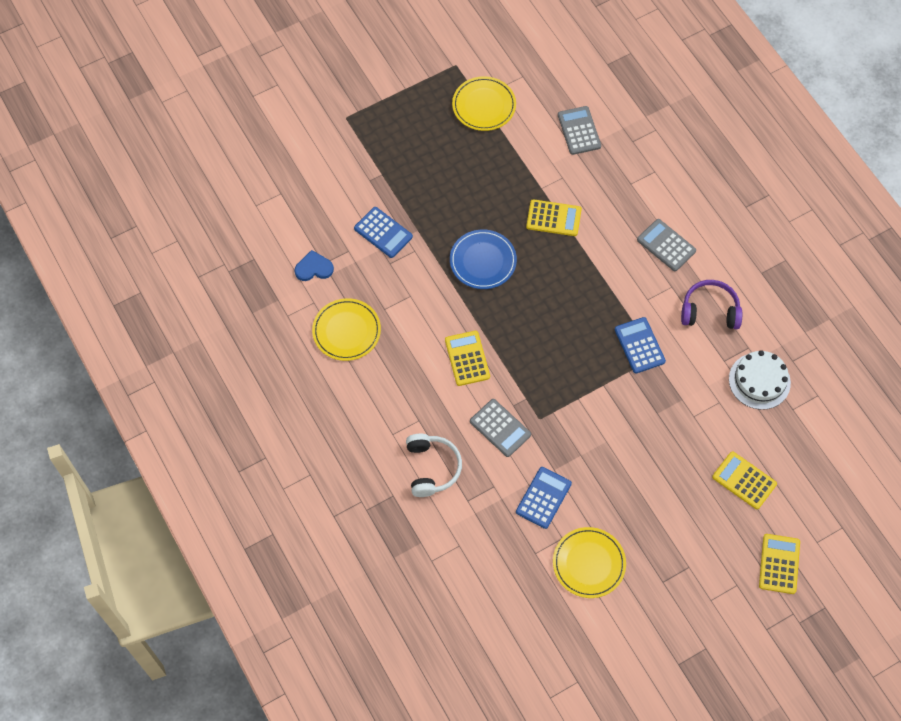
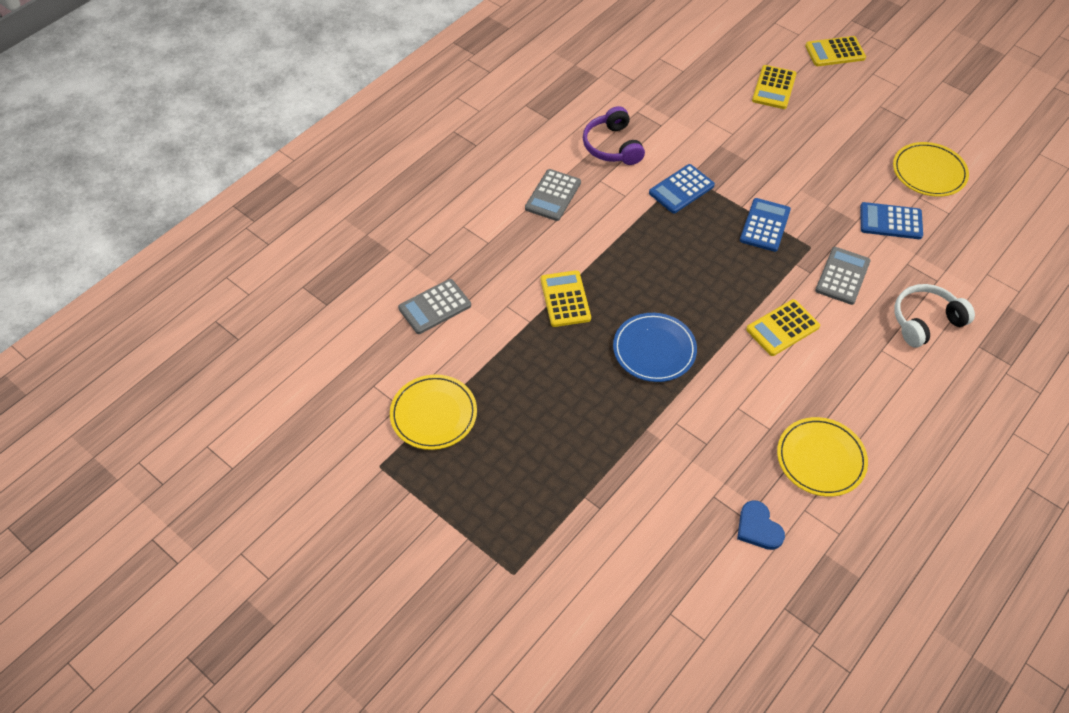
camera: 110 degrees left, 10 degrees down
blue calculator [354,207,413,258] -> blue calculator moved to [740,198,791,252]
white cake [729,350,791,410] -> none

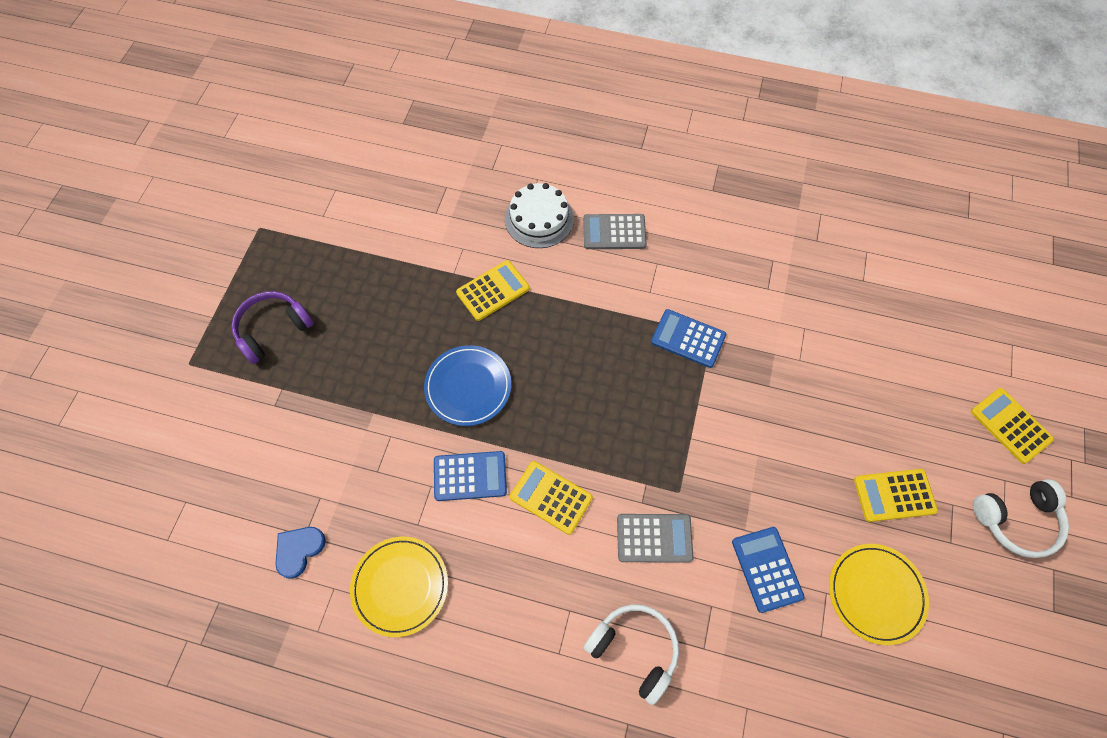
camera: 65 degrees right, 10 degrees up
yellow plate [390,374,477,450] -> none
grey calculator [398,279,471,334] -> none
purple headphones [583,106,645,165] -> purple headphones moved to [231,291,314,364]
blue calculator [740,198,791,252] -> blue calculator moved to [434,451,507,501]
yellow calculator [752,65,797,109] -> yellow calculator moved to [854,469,938,522]
none -> white cake [505,183,574,248]
none -> white headphones [973,479,1069,558]

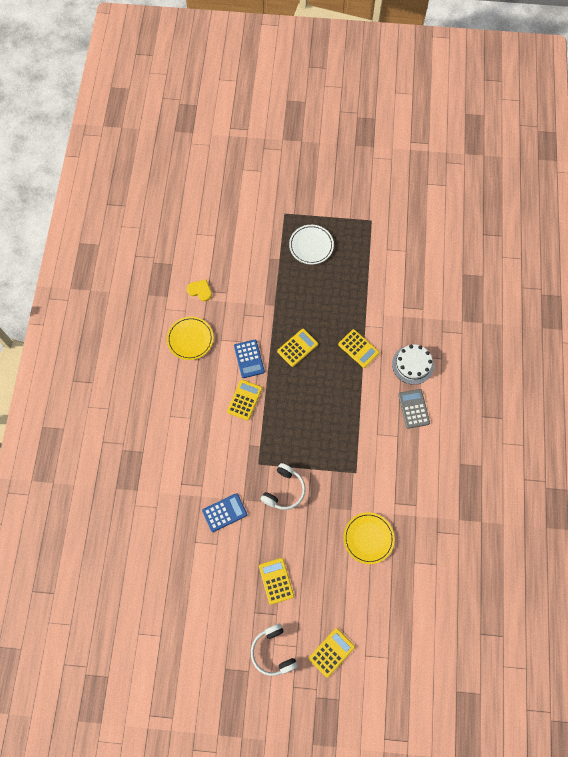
camera: 80 degrees right, 5 degrees up
purple headphones [231,291,314,364] -> white plate [289,225,334,265]
blue heart [275,527,326,579] -> yellow heart [187,279,212,301]
blue plate [424,345,511,426] -> yellow calculator [277,329,318,367]
white headphones [583,604,679,705] -> white headphones moved to [261,463,306,510]
grey calculator [617,514,694,563] -> none
blue calculator [651,309,726,368] -> none
yellow plate [829,544,929,645] -> yellow plate moved to [344,513,395,564]

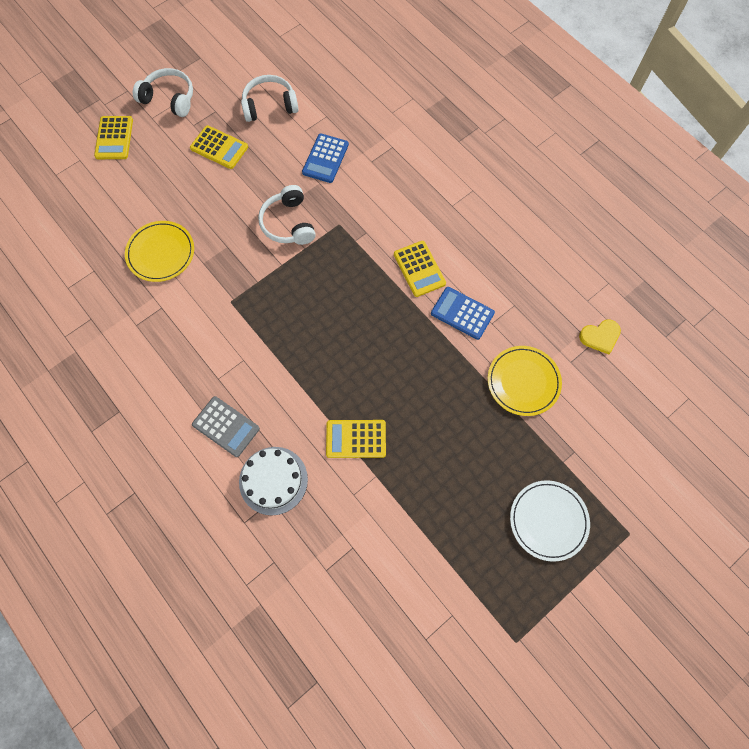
camera: 135 degrees right, 0 degrees up
yellow plate [167,317,213,360] -> yellow plate moved to [488,346,562,416]
yellow calculator [277,329,318,367] -> none
none -> white headphones [241,75,299,122]

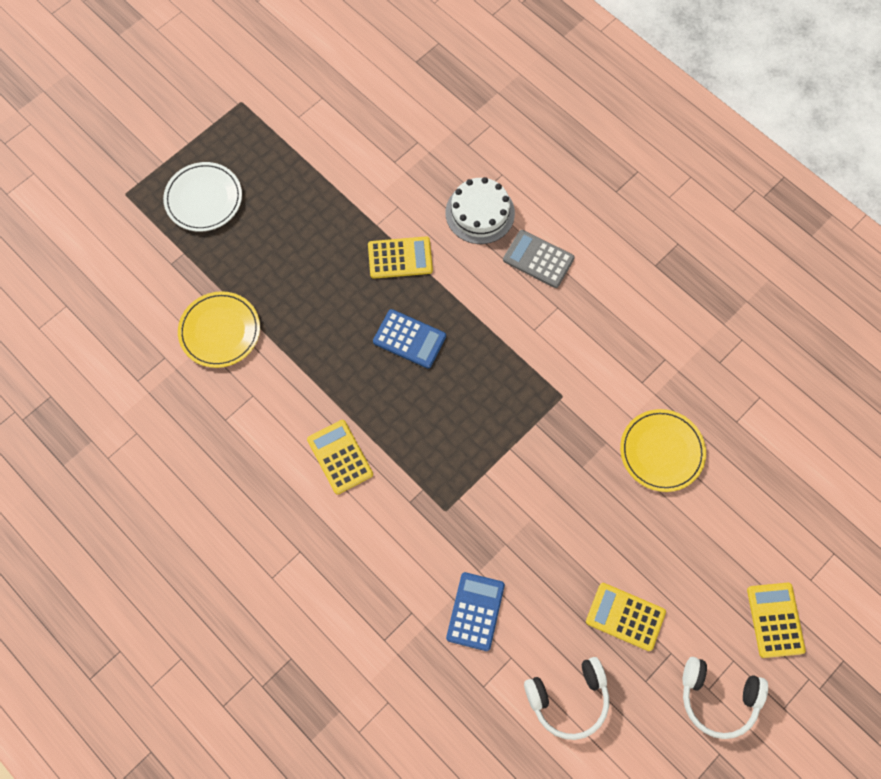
camera: 175 degrees right, 0 degrees up
white headphones [258,185,316,245] -> none
blue calculator [431,287,495,340] -> blue calculator moved to [373,309,446,368]
yellow heart [579,319,621,354] -> none

